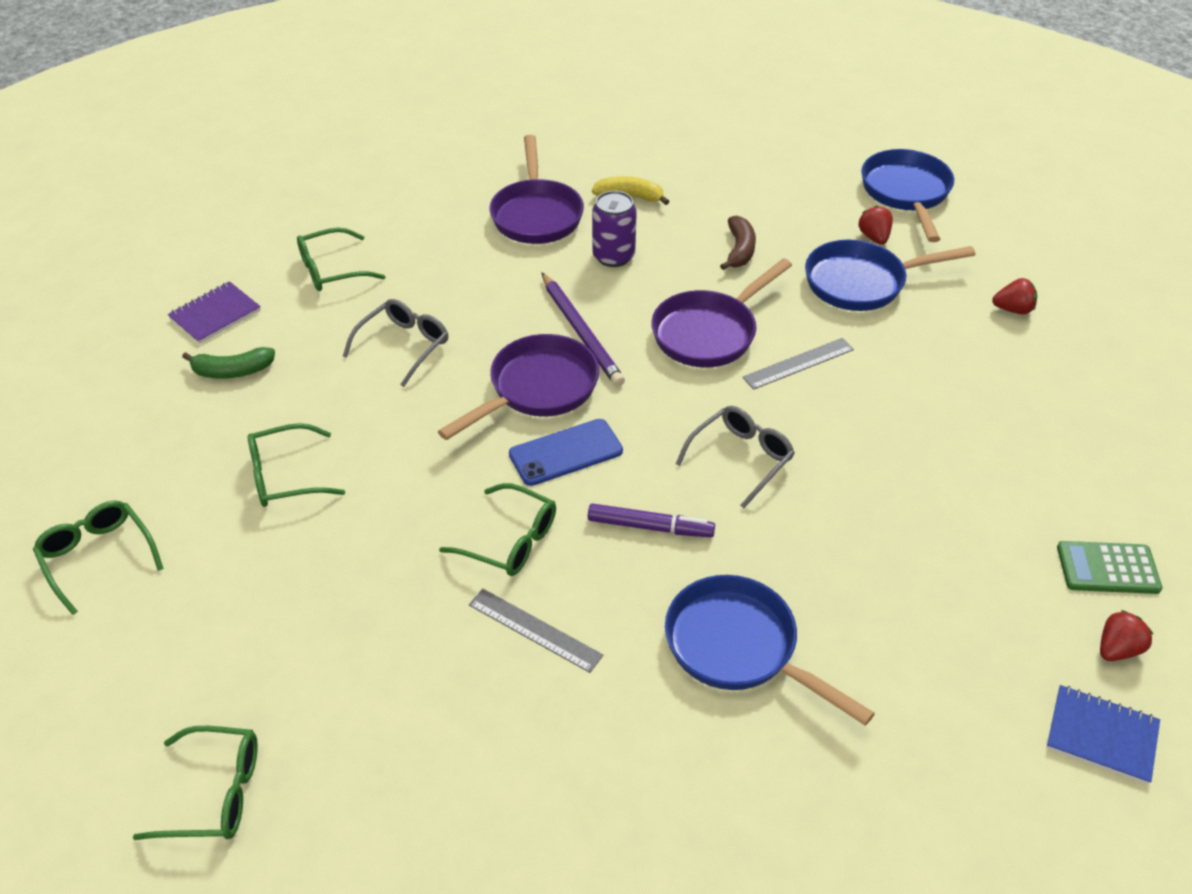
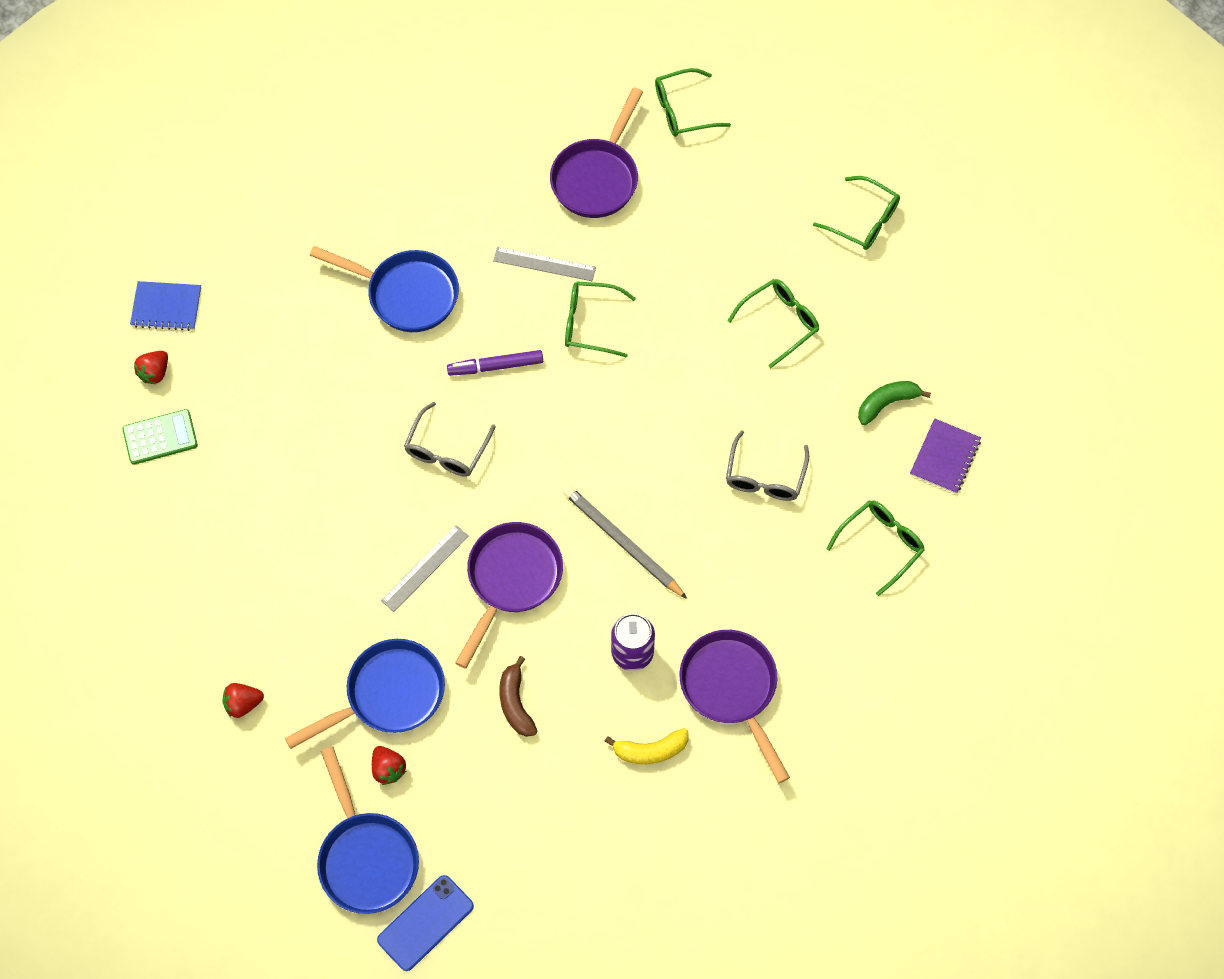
camera: 160 degrees right, 20 degrees up
purple pan [438,334,599,440] -> purple pan moved to [550,87,643,218]
blue phone [509,419,623,486] -> blue phone moved to [377,875,474,971]
purple pencil [542,273,625,386] -> grey pencil [563,486,687,599]

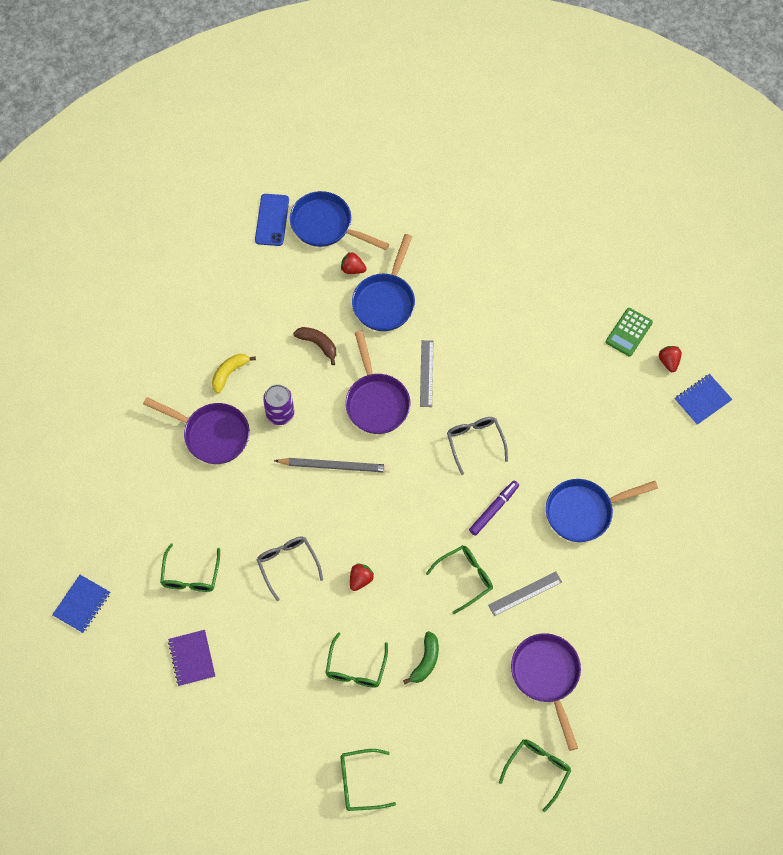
camera: 140 degrees right, 0 degrees up
red strawberry [223,683,264,718] -> red strawberry moved to [350,563,374,591]
green banana [858,381,931,425] -> green banana moved to [403,631,439,684]
none -> blue notebook [52,575,110,633]

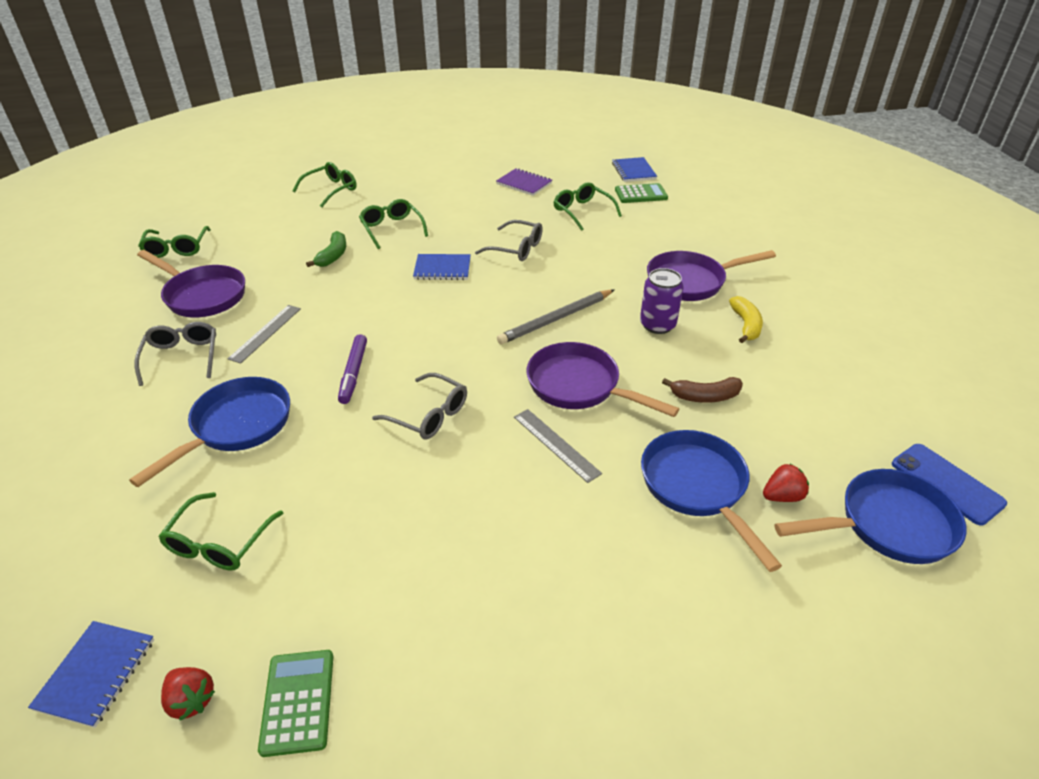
camera: 140 degrees right, 25 degrees down
red strawberry [350,563,374,591] -> blue notebook [413,254,471,280]
green banana [403,631,439,684] -> green banana turned 150 degrees counterclockwise [306,231,346,267]
green glasses [426,545,493,614] -> green glasses moved to [158,492,283,570]
none -> grey glasses [134,322,216,386]
none -> green calculator [615,183,668,203]

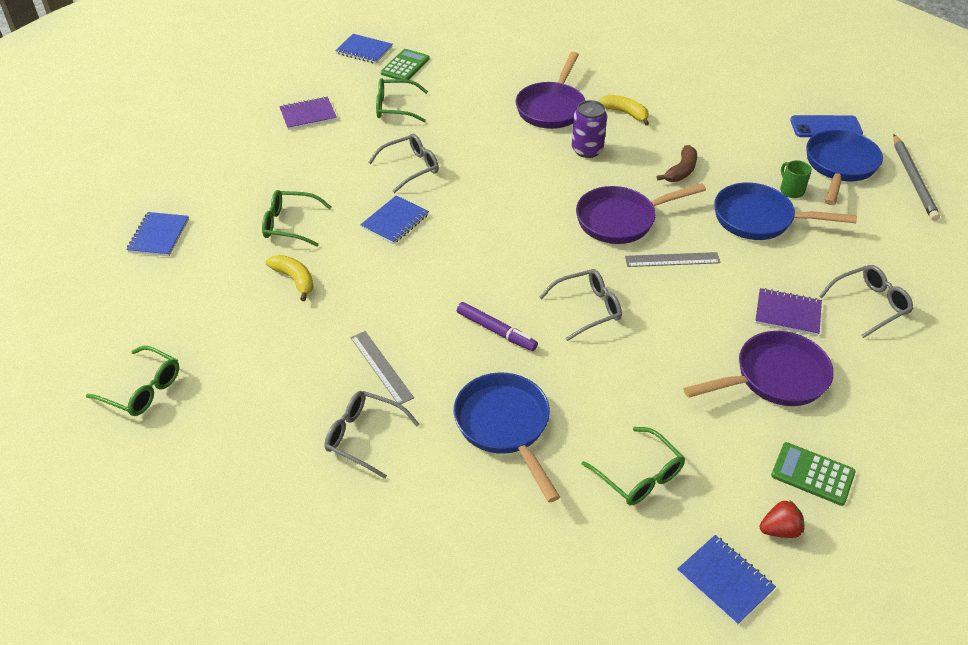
camera: 55 degrees left, 5 degrees up
purple pan [137,250,245,317] -> purple pan moved to [683,331,834,406]
green glasses [293,162,357,207] -> blue notebook [126,212,189,256]
green banana [306,231,346,267] -> yellow banana [266,255,314,301]
grey pencil [497,290,614,344] -> grey pencil moved to [893,135,940,221]
red strawberry [763,464,809,502] -> green mug [780,160,812,198]
none -> purple notebook [755,288,822,336]
none -> grey glasses [819,265,913,338]

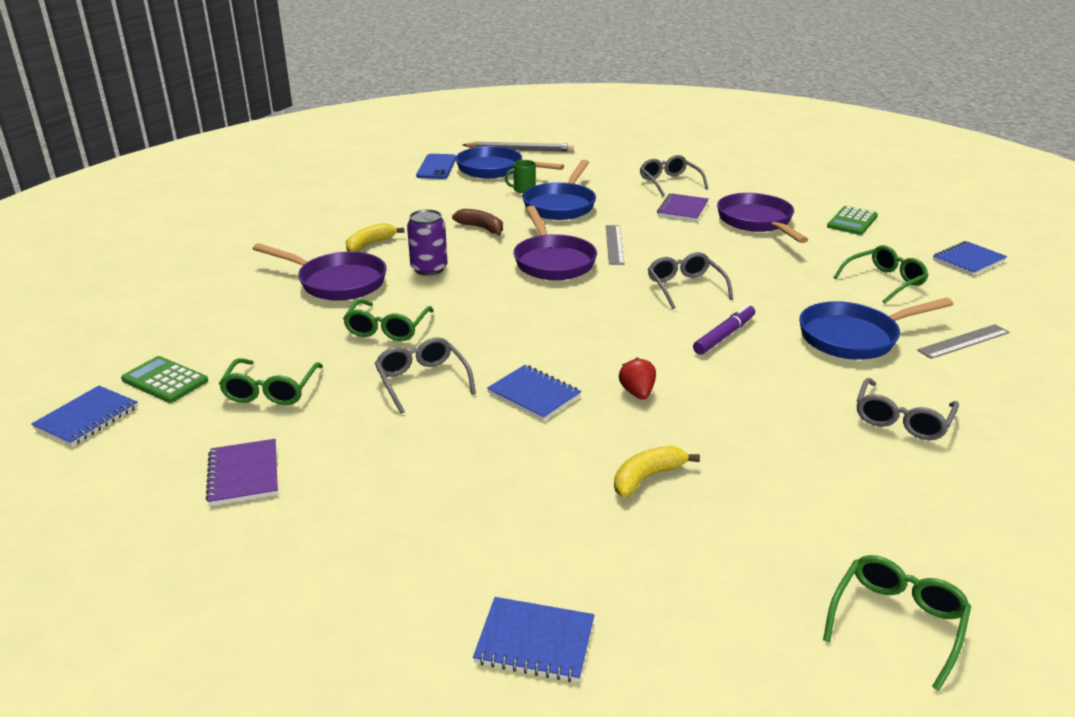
camera: 85 degrees left, 15 degrees down
green glasses [262,190,332,247] -> green glasses moved to [343,299,434,341]
grey ruler [351,331,414,404] -> grey ruler moved to [917,324,1010,359]
red strawberry [760,501,804,538] -> red strawberry moved to [619,357,656,400]

